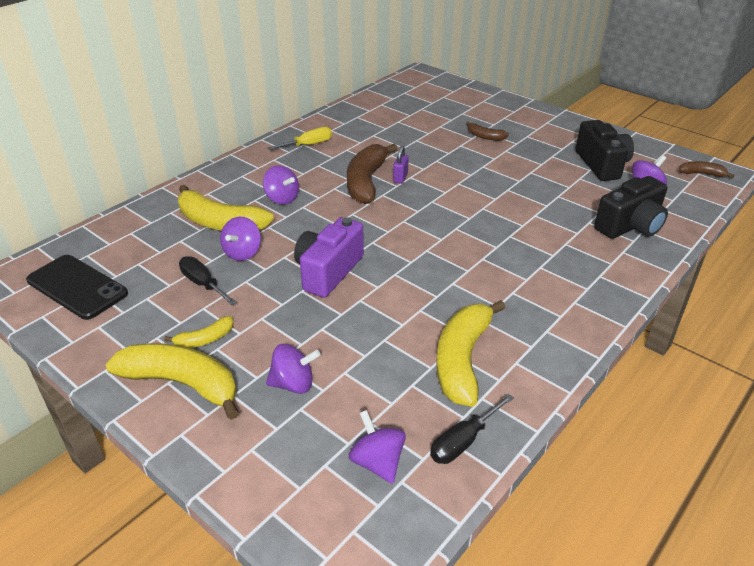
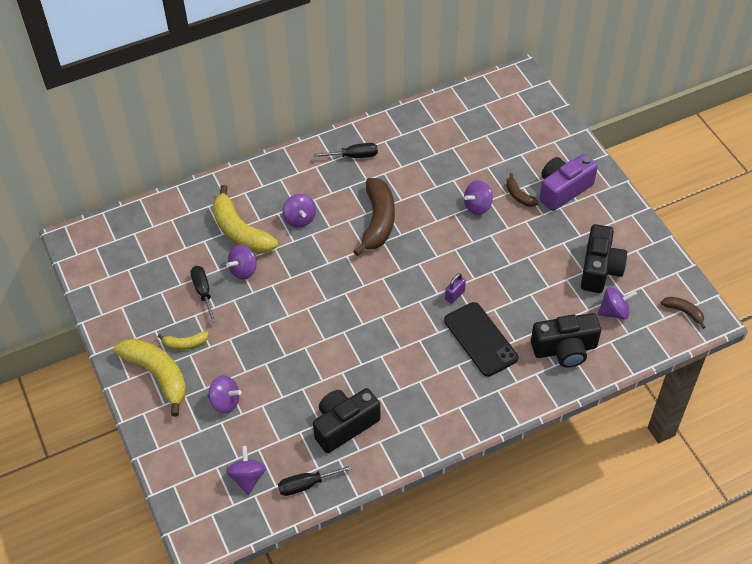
camera: 25 degrees right, 15 degrees up
black phone [26,255,128,320] -> black phone moved to [444,302,518,377]
yellow screwdriver [268,127,332,150] -> black screwdriver [314,143,378,158]
purple camera [294,217,364,297] -> purple camera moved to [540,154,598,211]
brown banana [347,144,398,204] -> brown banana turned 150 degrees clockwise [353,178,395,256]
purple padlock [393,146,409,184] -> purple padlock moved to [445,273,466,304]
yellow banana [436,300,506,407] -> black camera [313,388,381,453]
none -> purple spinning top [464,181,493,215]

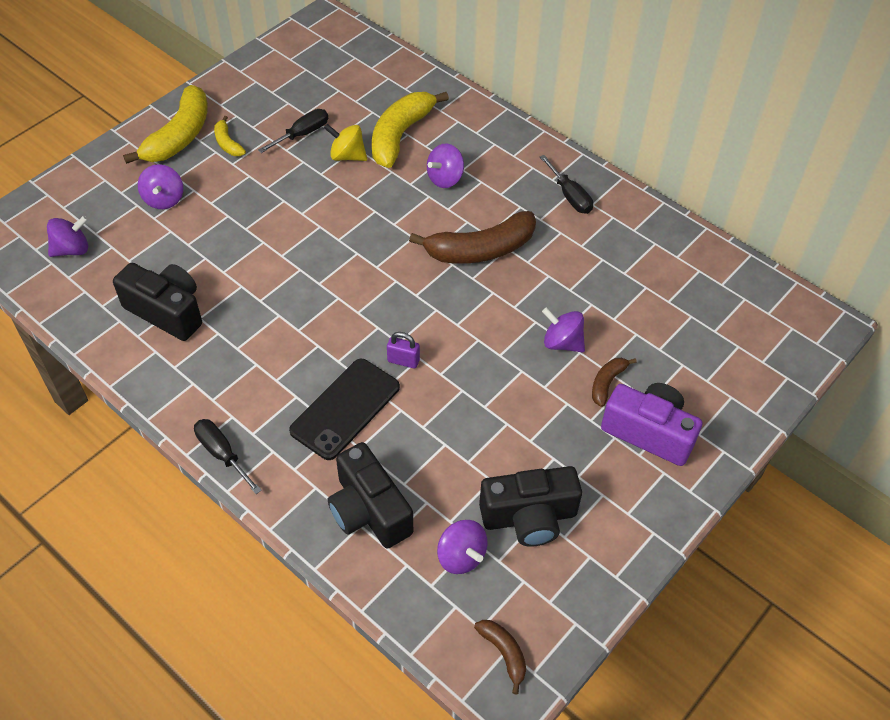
camera: 65 degrees right, 0 degrees up
purple spinning top [226,245,257,280] -> yellow spinning top [324,124,367,161]
black screwdriver [278,464,354,496] -> black screwdriver moved to [194,419,262,494]
brown banana [661,297,705,329] -> brown banana turned 45 degrees counterclockwise [474,620,526,694]

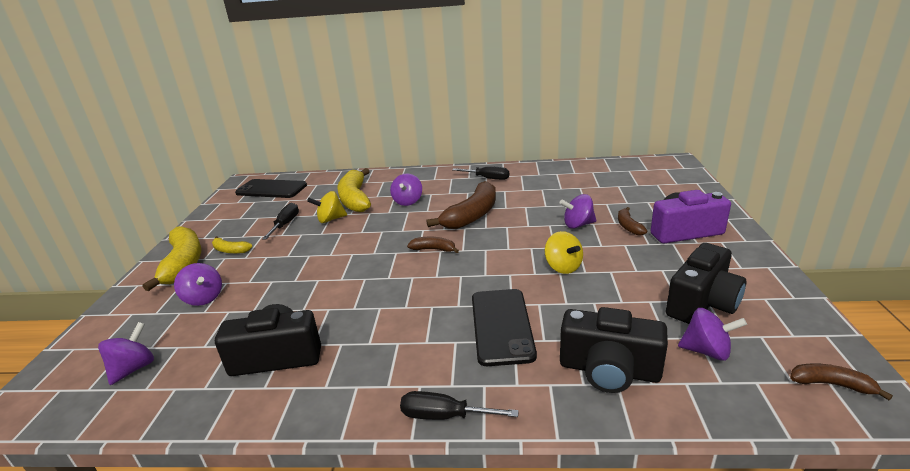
camera: 35 degrees left, 25 degrees down
purple padlock [387,332,420,369] -> none
none -> black phone [235,179,307,198]
none -> brown banana [407,237,459,253]
none -> yellow spinning top [545,231,583,274]

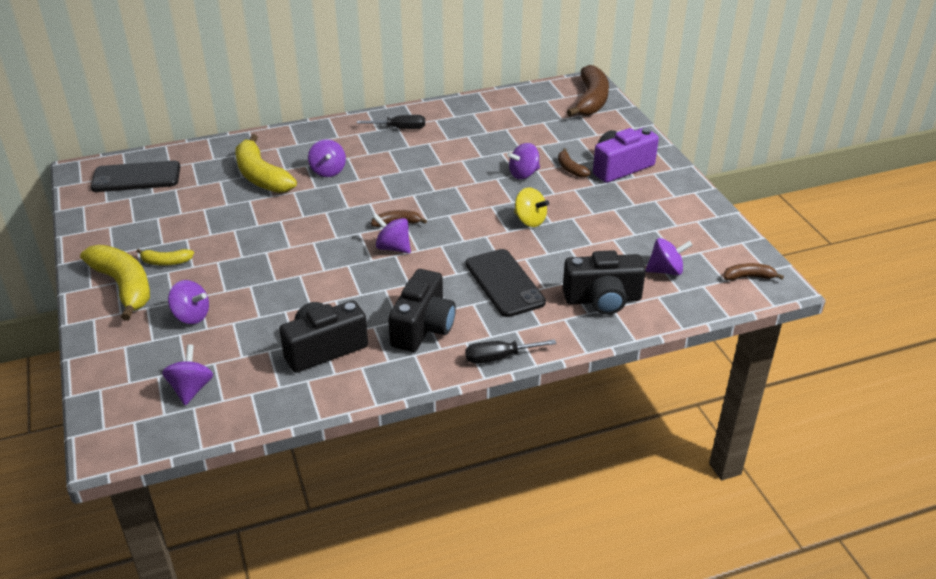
camera: 25 degrees left, 10 degrees up
black screwdriver [262,203,299,240] -> none
yellow spinning top [307,191,347,223] -> none
brown banana [426,181,496,229] -> brown banana moved to [567,65,609,117]
black camera [666,243,746,324] -> black camera moved to [388,269,456,352]
none -> purple spinning top [373,214,411,254]

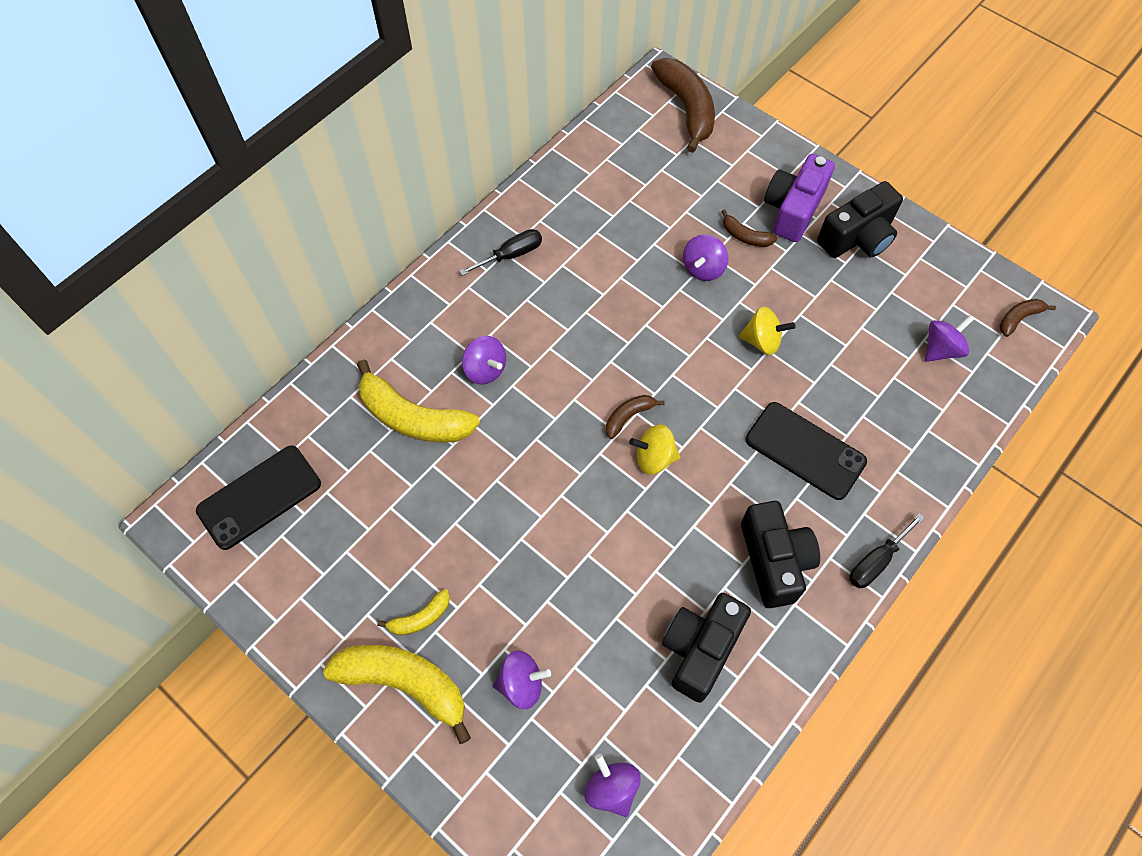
camera: 30 degrees left, 25 degrees up
purple spinning top [373,214,411,254] -> yellow spinning top [629,424,680,475]
black camera [563,250,646,315] -> black camera moved to [817,181,903,258]

